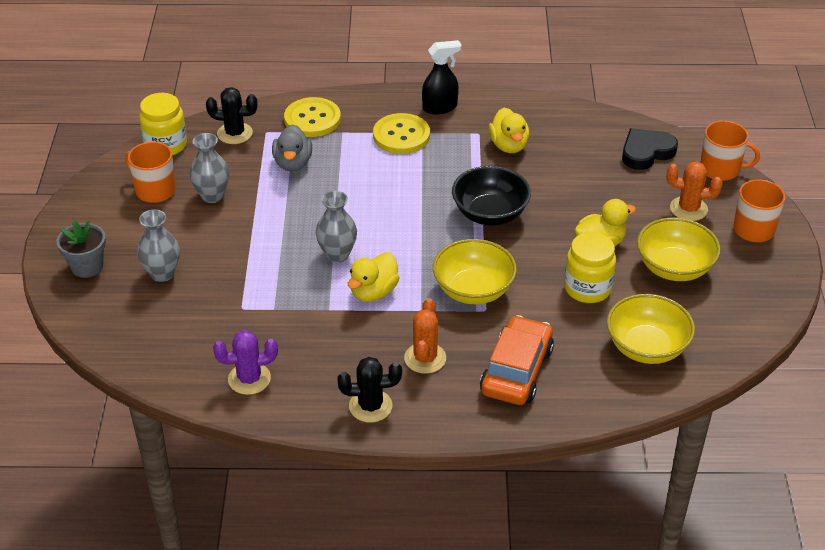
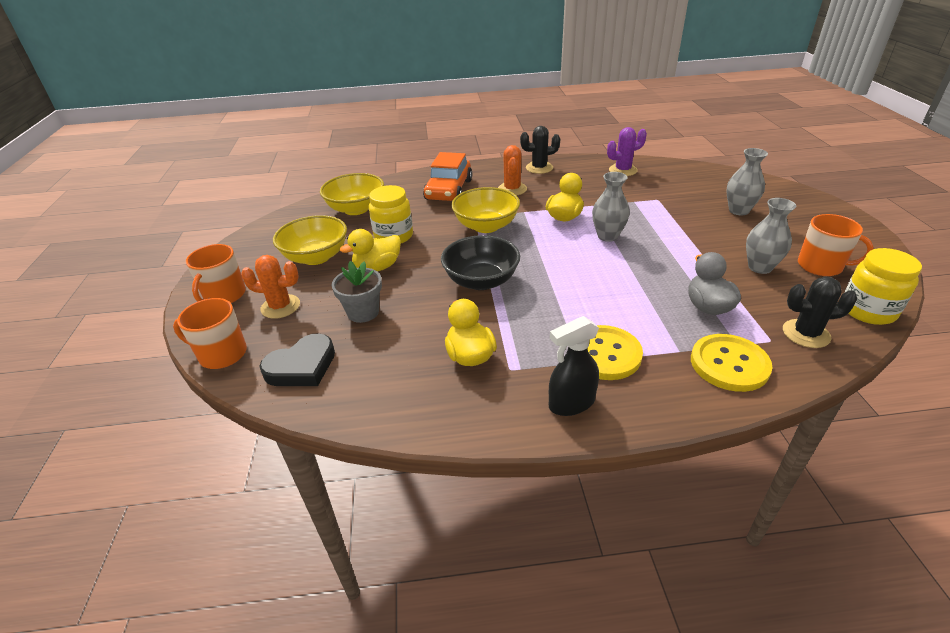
camera: 175 degrees right, 5 degrees down
grey flower pot [57,221,106,278] -> grey flower pot moved to [332,261,382,323]

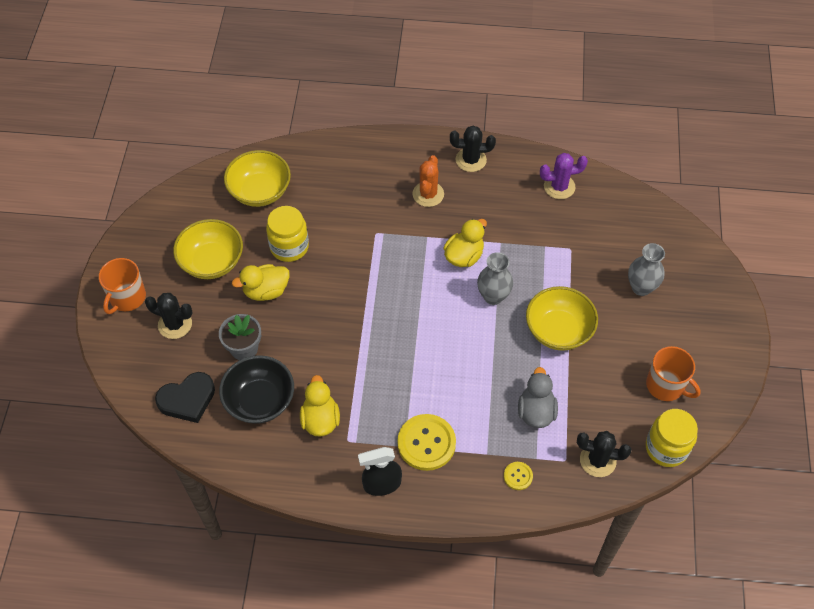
camera: 10 degrees right, 20 degrees up
orange mug [173,298,247,369] -> none
orange cactus [241,255,300,319] -> black cactus [145,293,193,339]
orange car [423,152,472,201] -> none
black bowl [441,235,520,290] -> black bowl moved to [219,355,294,424]
yellow bowl [451,187,520,233] -> yellow bowl moved to [526,286,598,351]
yellow button [691,334,773,392] -> yellow button [504,462,533,490], size x0.49
grey vase [746,198,796,274] -> none

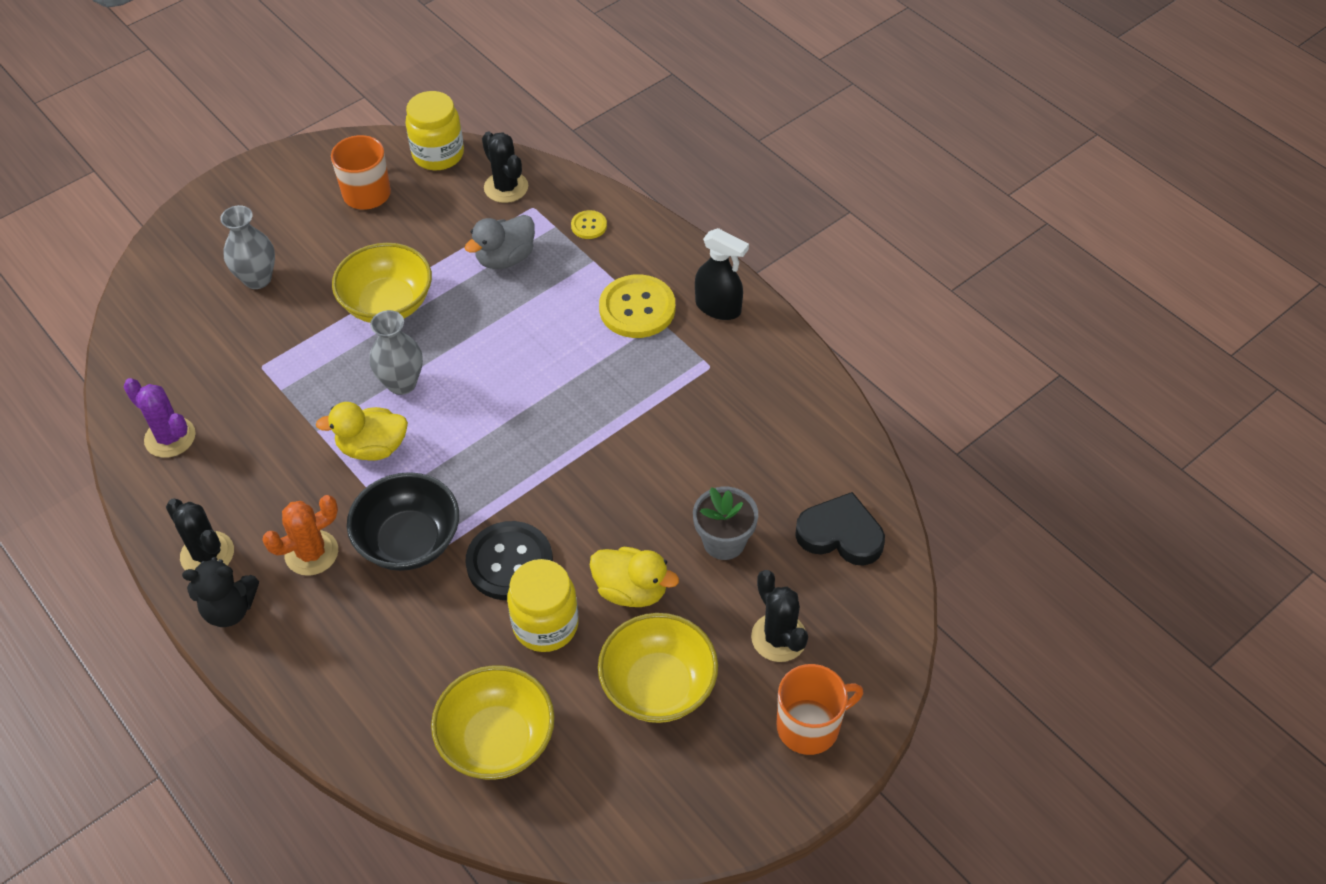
camera: 135 degrees left, 5 degrees down
black bowl [219,355,294,424] -> black bowl moved to [347,472,459,571]
yellow duck [300,375,340,436] -> none
none -> black teddy bear [182,557,259,627]
none -> black button [465,521,553,600]

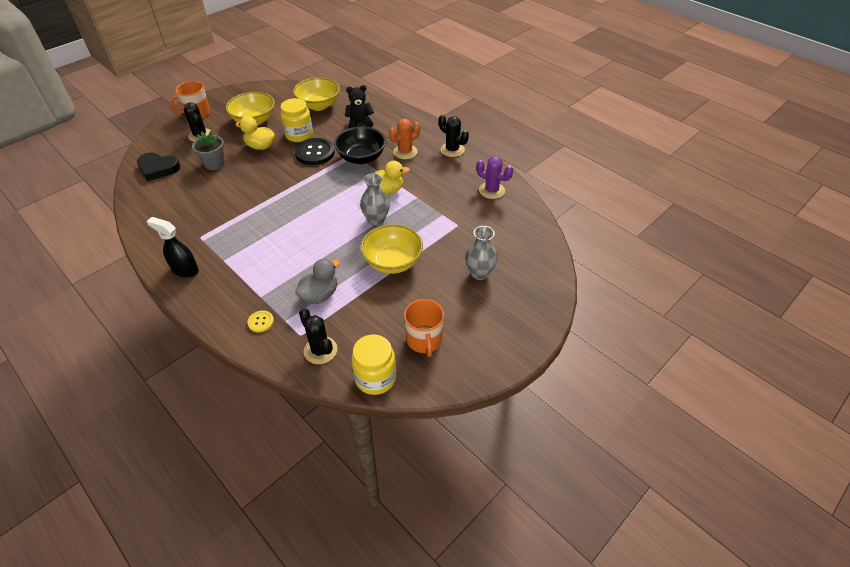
camera: 175 degrees right, 5 degrees down
black teddy bear [182,557,259,627] -> black teddy bear moved to [345,85,374,128]
yellow button [599,274,675,338] -> none

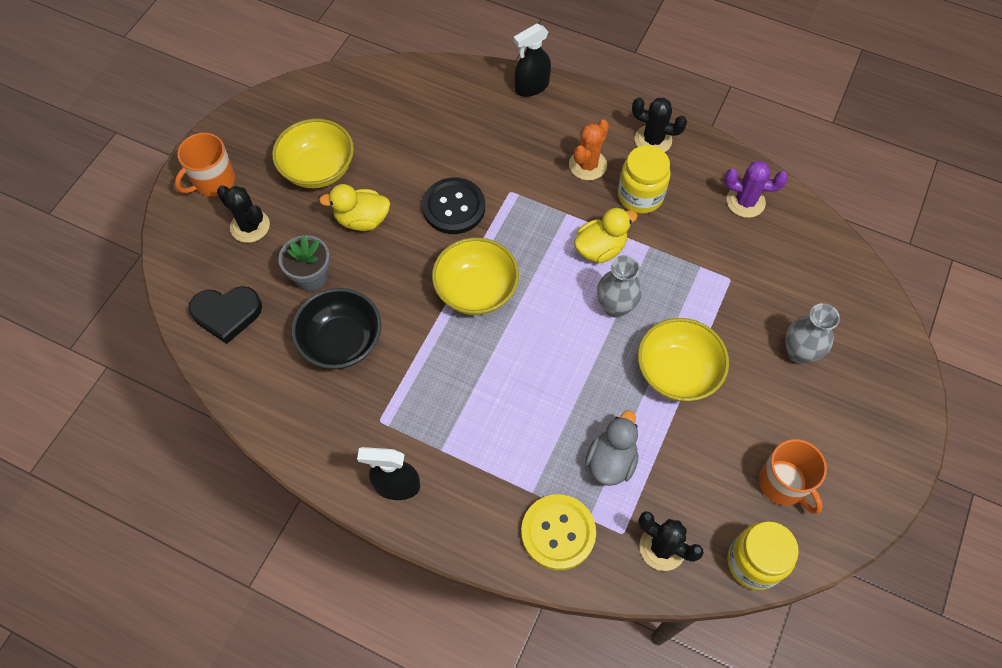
camera: 20 degrees left, 15 degrees up
yellow button [248,310,274,333] -> yellow button [521,494,596,570], size x2.04
yellow jar [280,98,313,142] -> yellow jar moved to [618,145,671,214]
yellow bowl [293,77,340,111] -> yellow bowl moved to [432,238,519,315]
black bowl [334,127,386,164] -> black bowl moved to [292,288,381,369]
black teddy bear [345,85,374,128] -> none
none -> black spray bottle [514,24,551,97]

